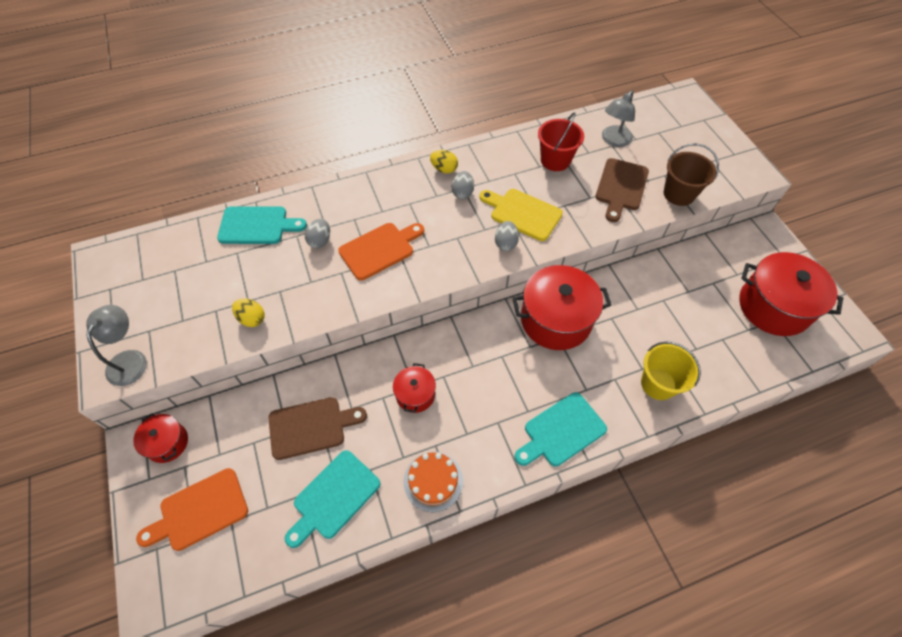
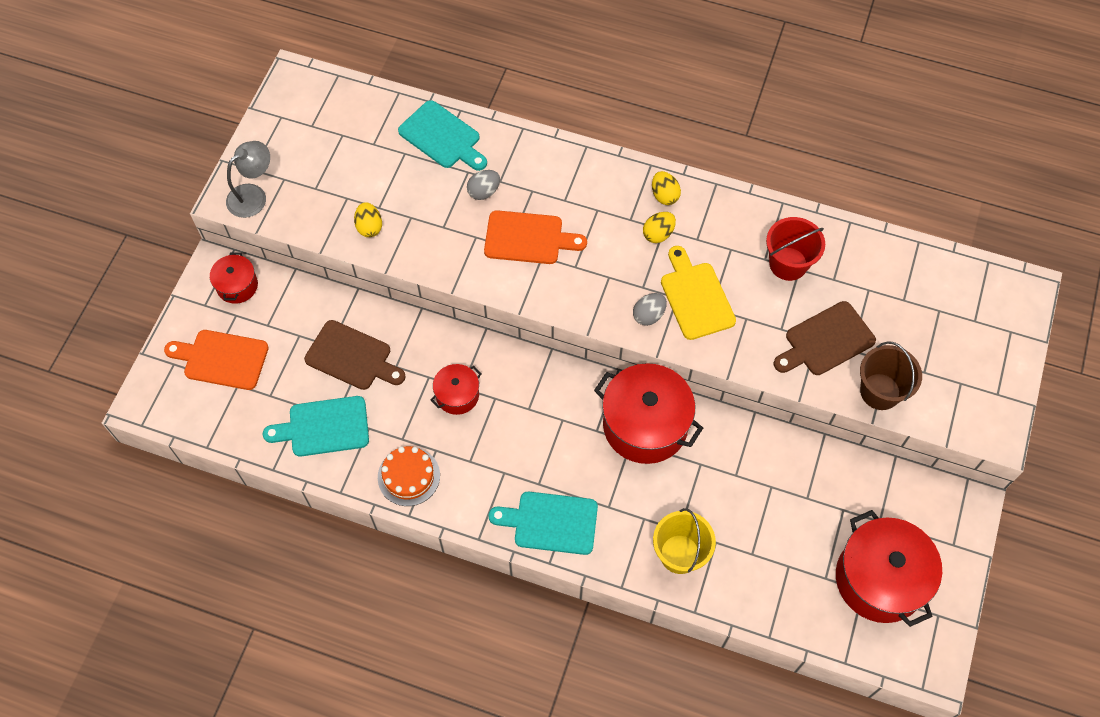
camera: 40 degrees right, 5 degrees up
grey egg [452,171,474,199] -> yellow egg [643,212,676,243]
grey lamp [602,90,635,147] -> none

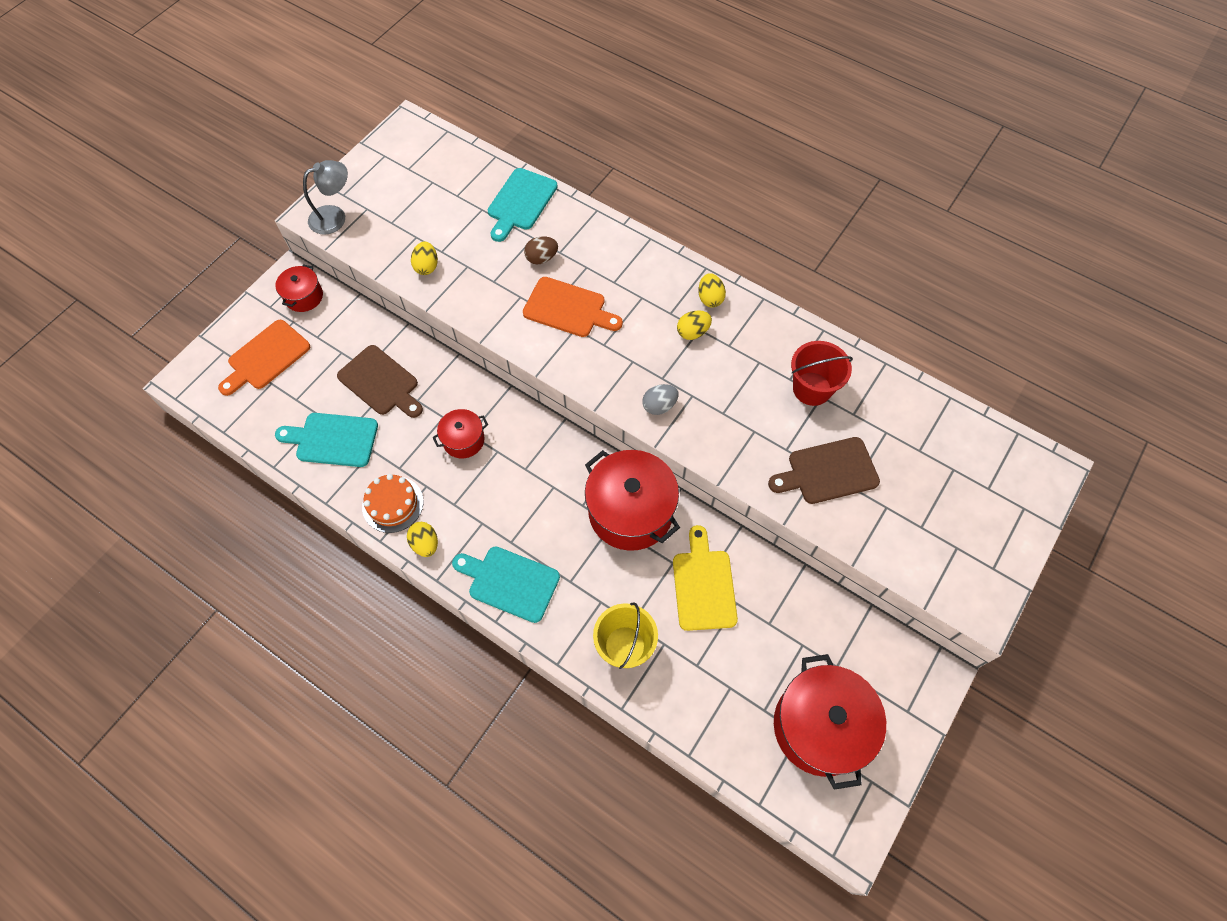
camera: 15 degrees right, 0 degrees up
orange cutting board [164,330,269,390] -> orange cutting board turned 75 degrees counterclockwise [218,320,310,396]
turquoise cutting board [398,100,487,171] -> turquoise cutting board turned 60 degrees clockwise [488,168,558,242]
grey egg [467,170,500,200] -> brown egg [524,236,558,265]
yellow cutting board [661,246,736,340] -> yellow cutting board moved to [673,525,738,631]
brown bucket [860,341,922,410] -> none
none -> yellow egg [407,522,438,557]

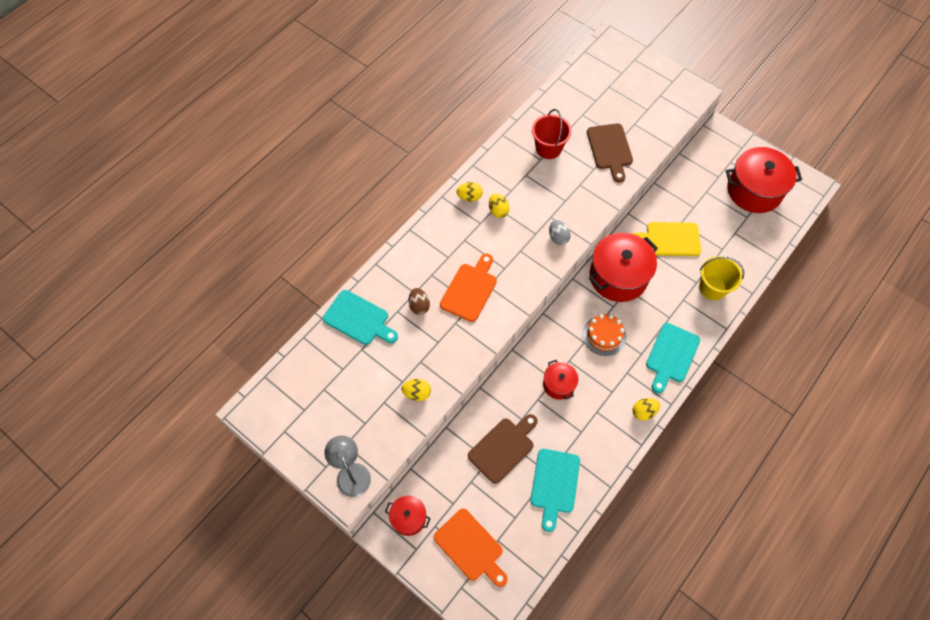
camera: 85 degrees left, 0 degrees up
orange cake [362,474,424,533] -> orange cake moved to [582,314,626,356]

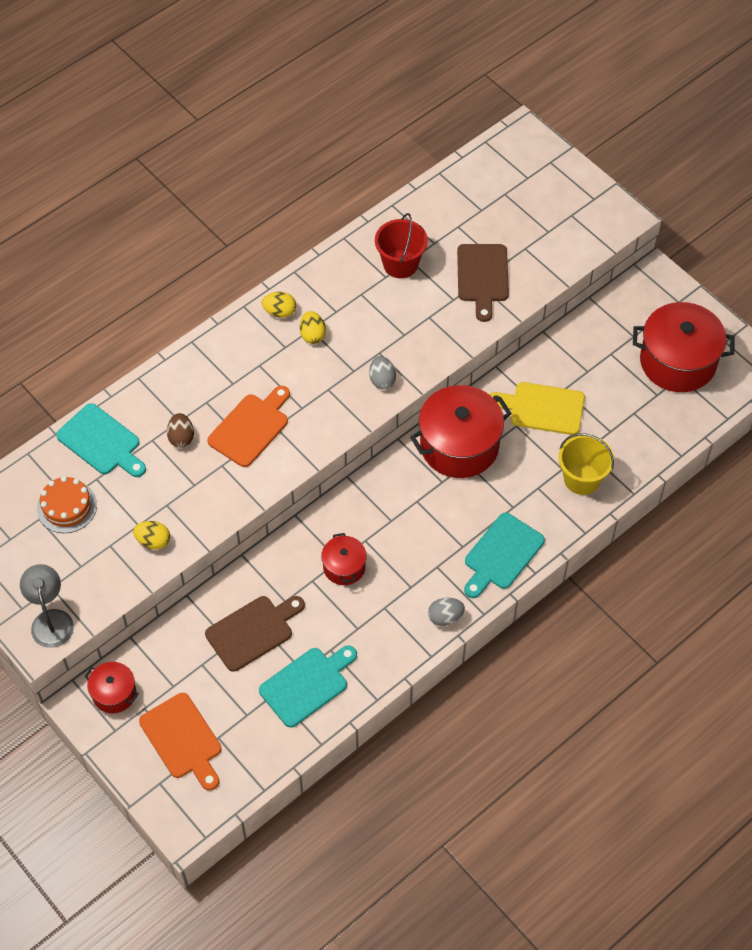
camera: 10 degrees right, 5 degrees down
turquoise cutting board [530,449,580,532] -> turquoise cutting board turned 150 degrees counterclockwise [259,645,357,728]
orange cake [582,314,626,356] -> orange cake moved to [37,476,97,533]
yellow egg [633,398,660,421] -> grey egg [428,598,465,626]

